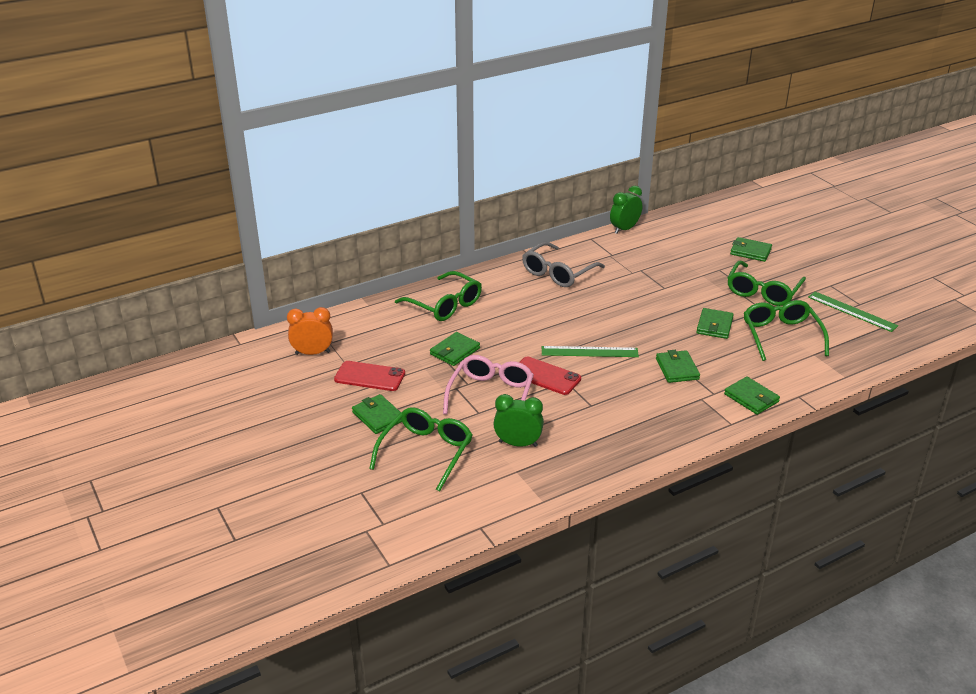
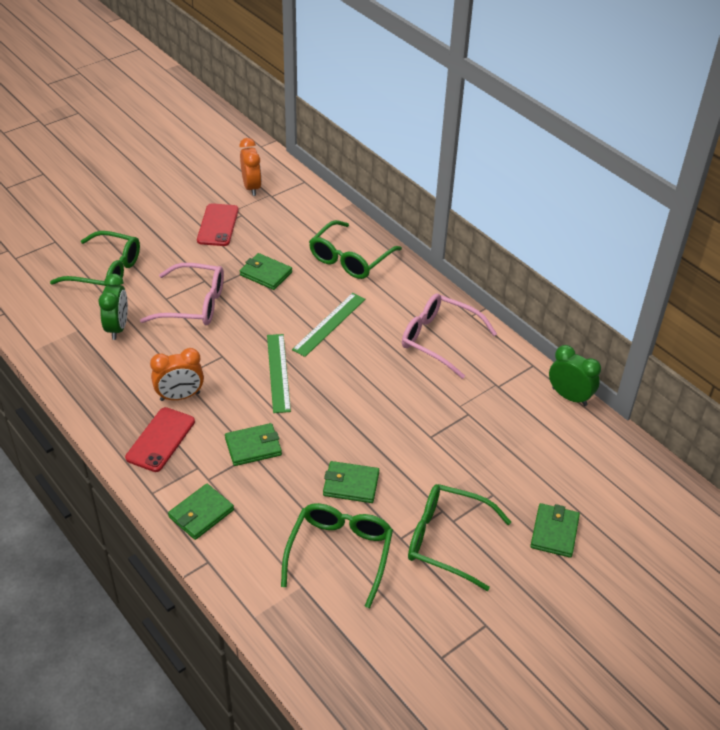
camera: 80 degrees right, 10 degrees up
green wallet [352,394,402,434] -> none
red phone [519,357,581,395] -> red phone moved to [125,407,195,472]
grey glasses [522,242,605,287] -> pink glasses [402,293,497,379]
green glasses [744,300,829,361] -> green glasses turned 60 degrees counterclockwise [281,503,393,608]
green ruler [808,291,898,332] -> green ruler moved to [292,293,365,357]
none -> orange clock [150,348,204,401]

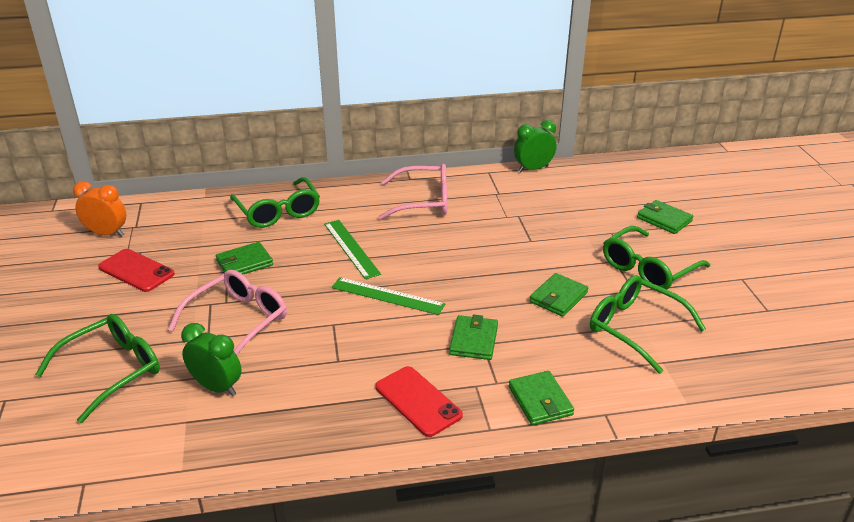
camera: 60 degrees left, 10 degrees down
orange clock [150,348,204,401] -> none
pink glasses [402,293,497,379] -> pink glasses turned 150 degrees counterclockwise [379,164,447,220]

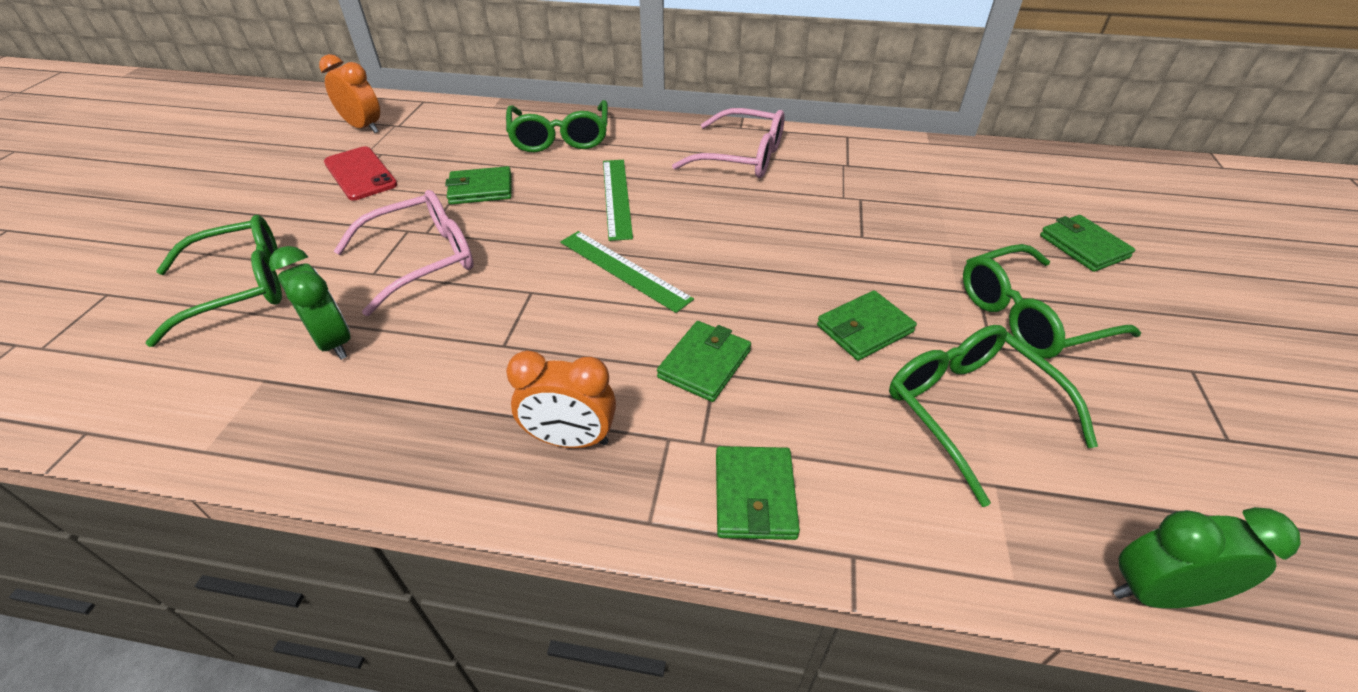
camera: 20 degrees right, 10 degrees up
red phone [375,366,463,437] -> orange clock [506,351,616,448]
green clock [514,120,557,172] -> green clock moved to [1113,507,1301,608]

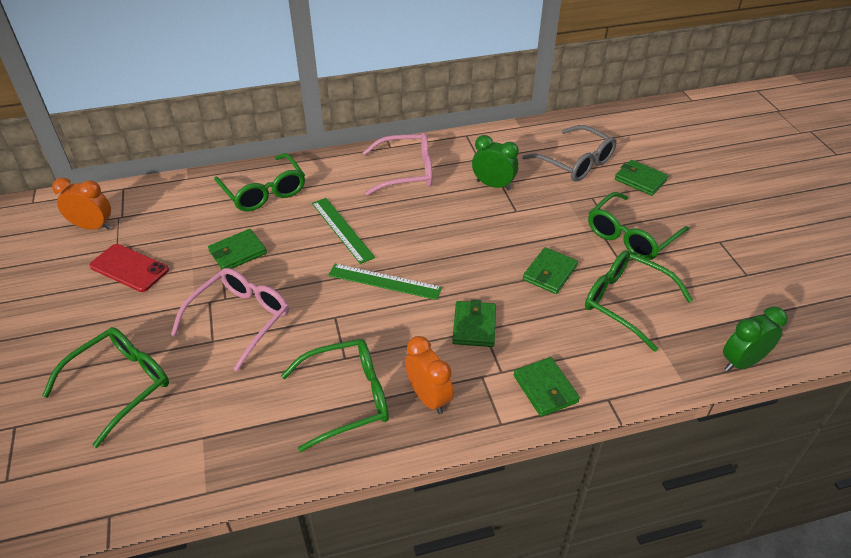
camera: 25 degrees left, 0 degrees up
green clock [269,246,351,360] -> green clock moved to [472,135,519,190]
orange clock [506,351,616,448] -> orange clock turned 105 degrees counterclockwise [405,336,453,414]
none -> green glasses [281,339,389,452]
none -> grey glasses [522,125,616,182]

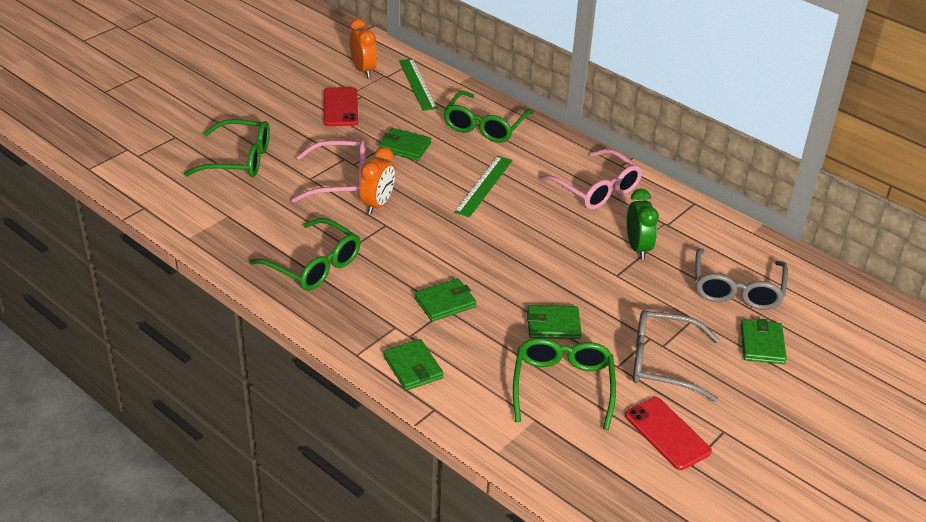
camera: 55 degrees right, 5 degrees down
green ruler [328,264,442,300] -> green ruler moved to [399,59,438,111]
orange clock [405,336,453,414] -> orange clock moved to [359,147,395,214]
green wallet [514,357,580,417] -> green wallet turned 60 degrees counterclockwise [383,339,443,391]
green glasses [588,192,689,260] -> grey glasses [633,310,720,402]
green clock [723,306,788,371] -> none
none -> red phone [625,397,712,470]

